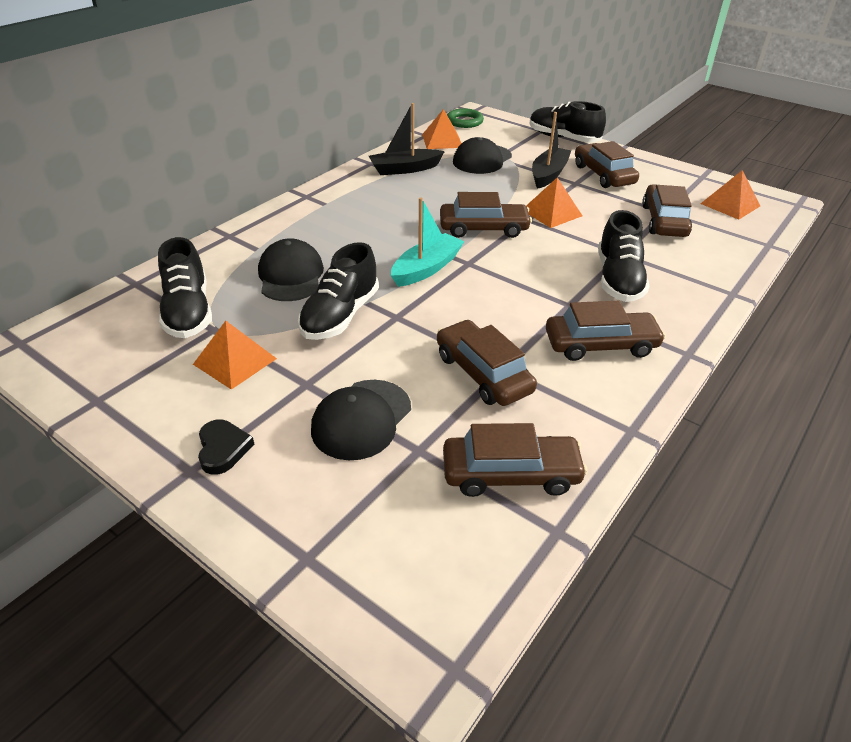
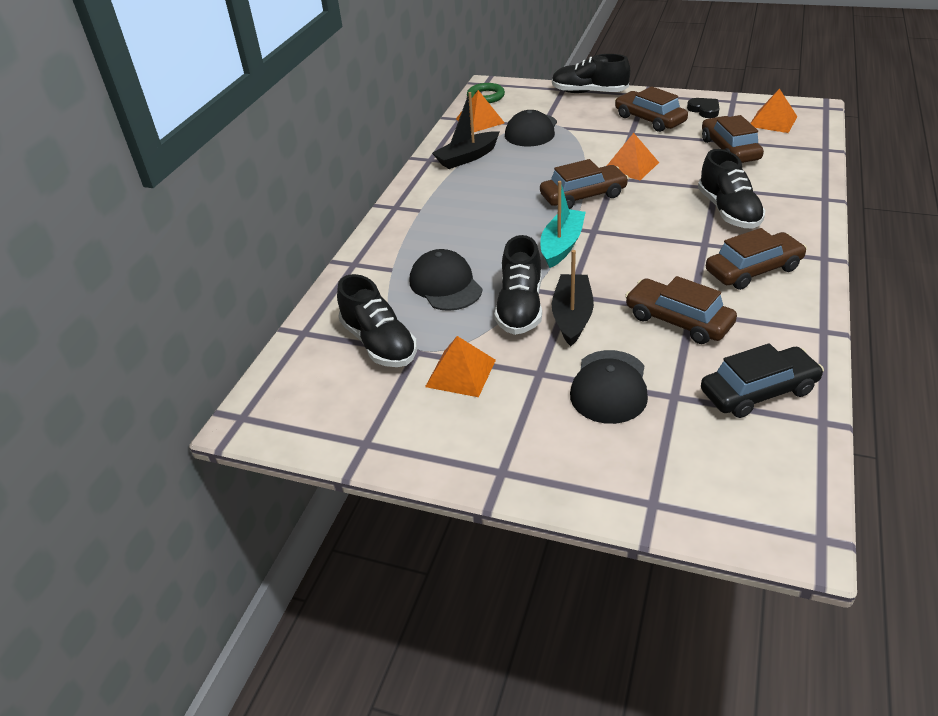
camera: 15 degrees left, 0 degrees up
black heart [198,420,254,475] -> black heart moved to [687,98,720,118]
brown car [443,423,588,497] -> black car [701,343,824,418]
black boat [532,112,571,189] -> black boat moved to [552,250,594,346]

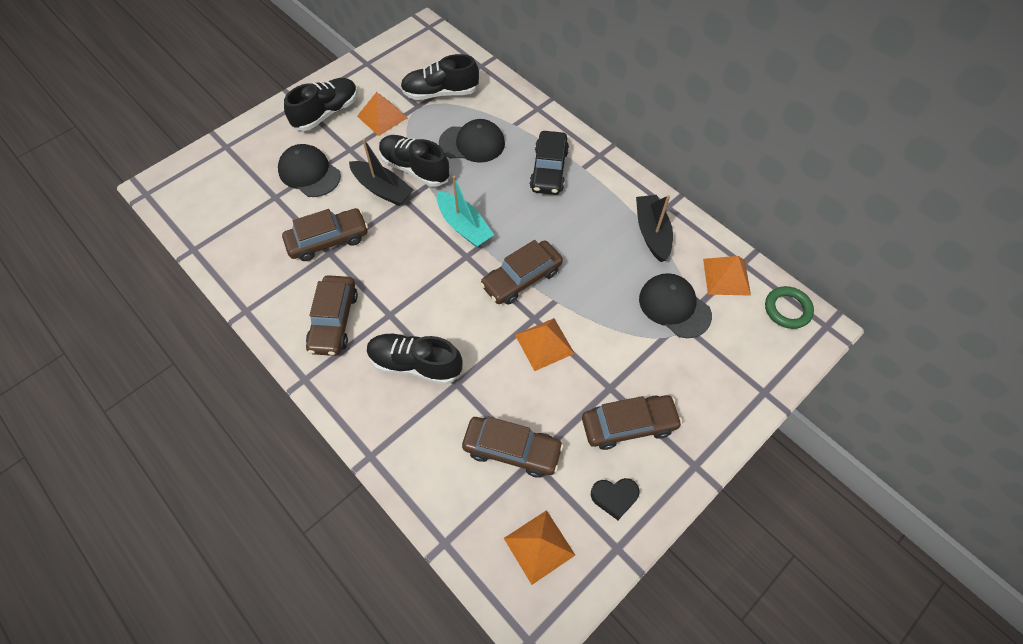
camera: 115 degrees right, 20 degrees up
brown car [540,159,629,209] -> brown car turned 45 degrees clockwise [480,240,563,305]
black shoe [552,54,630,93] -> black shoe moved to [284,78,358,131]
black car [701,343,824,418] -> black car moved to [529,131,569,195]

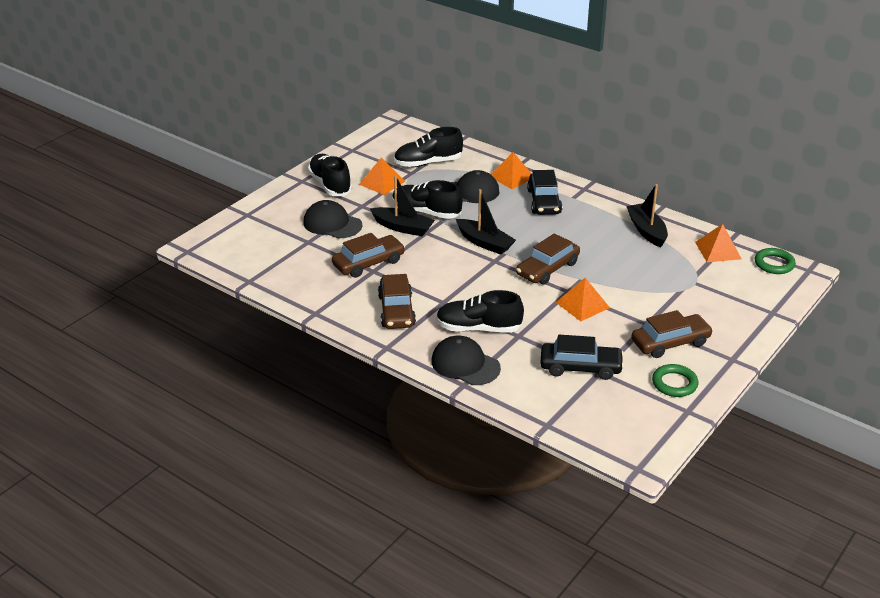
camera: 10 degrees left, 25 degrees down
black shoe [284,78,358,131] -> black shoe turned 60 degrees counterclockwise [308,154,352,196]
turquoise boat [437,176,494,247] -> black boat [456,189,516,255]
brown car [462,416,564,478] -> black car [540,335,624,380]
orange pyramid [504,510,575,585] -> orange pyramid moved to [491,152,532,189]
black heart [591,478,639,520] -> green ring [652,364,698,397]
black cap [639,273,712,338] -> black cap moved to [431,336,501,385]

